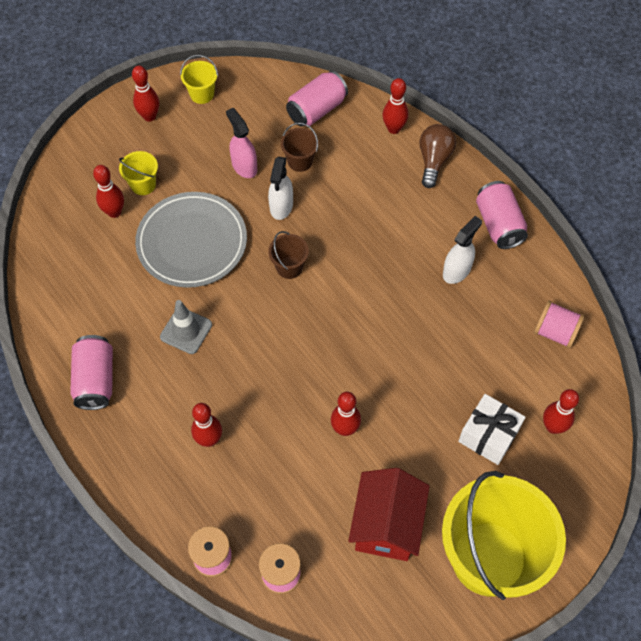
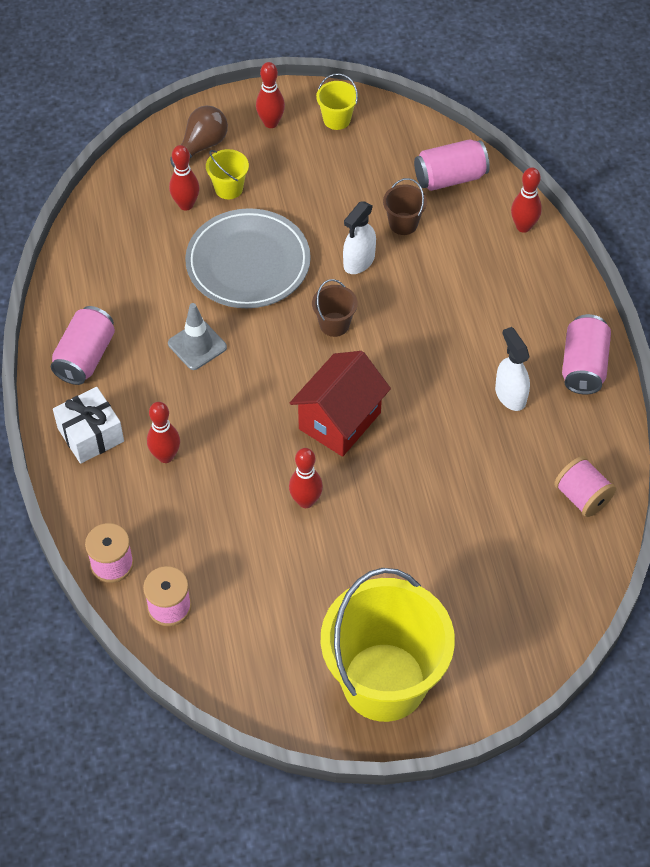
camera: 25 degrees right, 5 degrees down
pink spray bottle [226,108,257,178] -> none
red house [348,468,430,561] -> red house moved to [290,351,391,457]
brown light bulb [420,124,456,188] -> brown light bulb moved to [170,106,228,168]
white spray bottle [443,216,482,284] -> white spray bottle turned 90 degrees counterclockwise [495,327,530,411]
white gift [458,394,526,465] -> white gift moved to [53,387,124,464]
red bowling pin [543,389,579,434] -> none

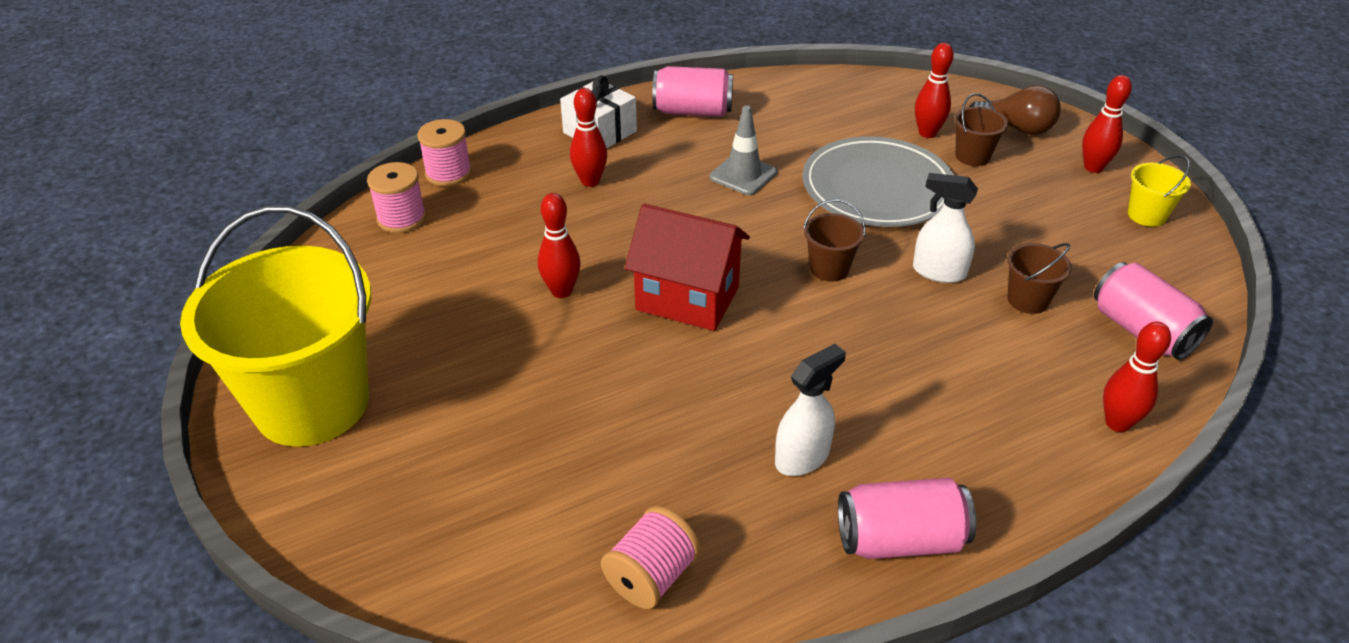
camera: 75 degrees right, 15 degrees down
yellow bucket [206,149,249,199] -> brown bucket [954,93,1008,166]

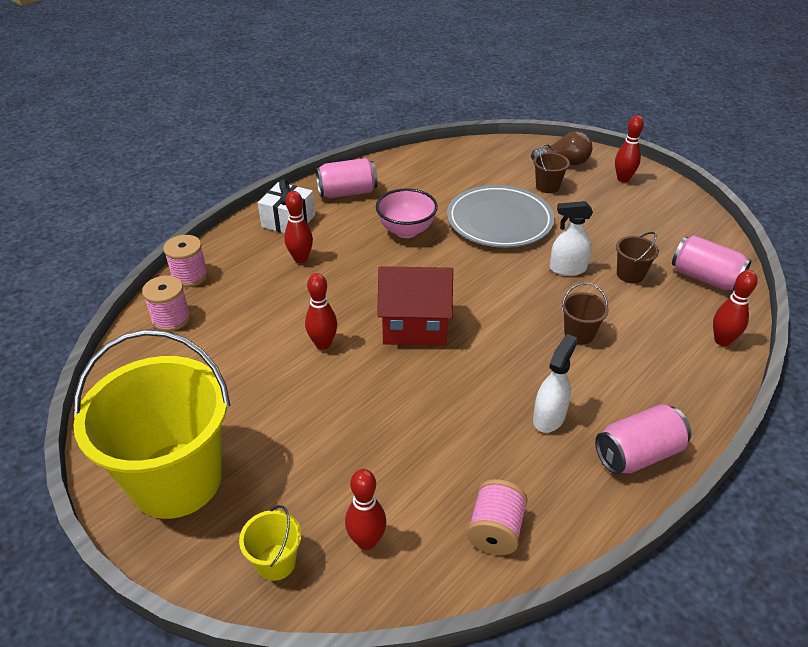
camera: 20 degrees left, 0 degrees up
grey traffic cone [710,105,777,195] -> pink bowl [376,188,438,238]
brown bucket [803,199,866,282] -> brown bucket moved to [562,283,609,344]
red bowling pin [915,43,954,138] -> red bowling pin moved to [345,469,387,550]
yellow bucket [1128,155,1191,227] -> yellow bucket moved to [239,505,301,581]

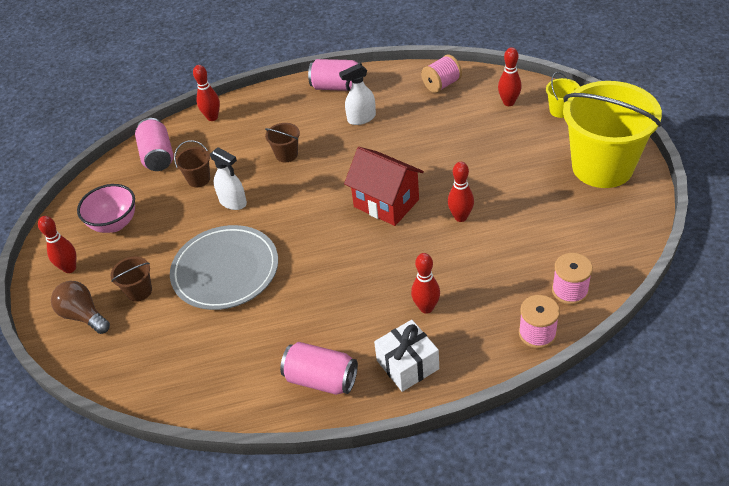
camera: 140 degrees left, 5 degrees up
pink bowl [376,188,438,238] -> pink bowl moved to [77,184,135,233]

